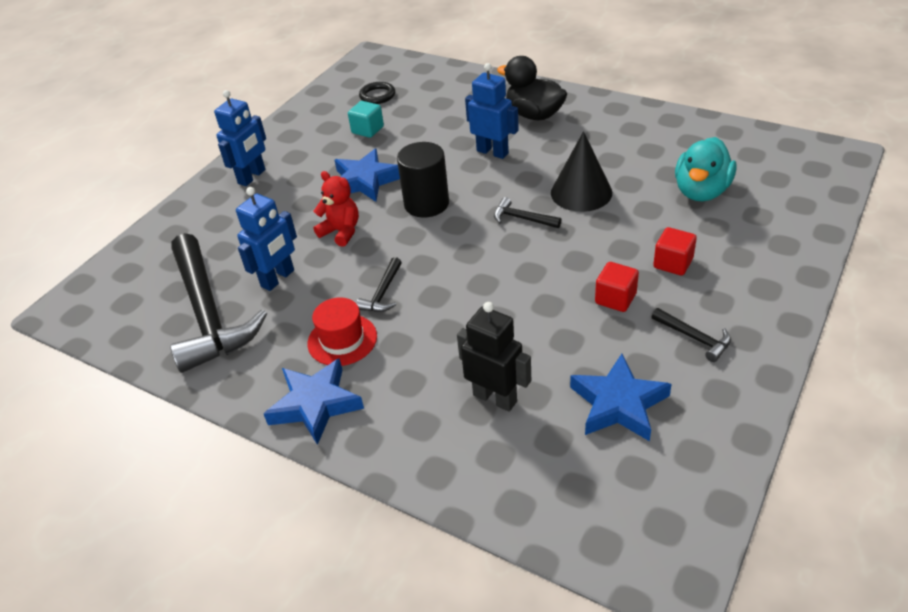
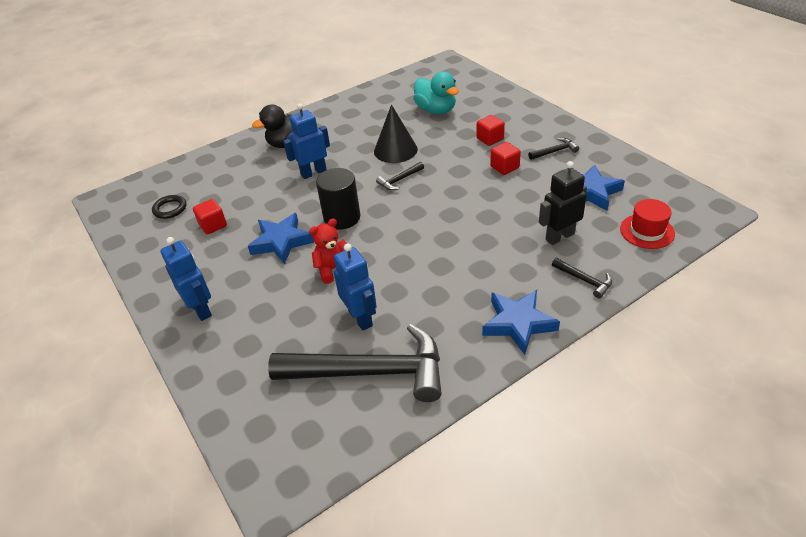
camera: 65 degrees left, 0 degrees up
red hat [307,298,377,366] -> red hat moved to [620,199,675,249]
turquoise cube [348,101,384,138] -> red cube [193,199,227,234]
black hammer [356,257,402,312] -> black hammer moved to [552,258,612,298]

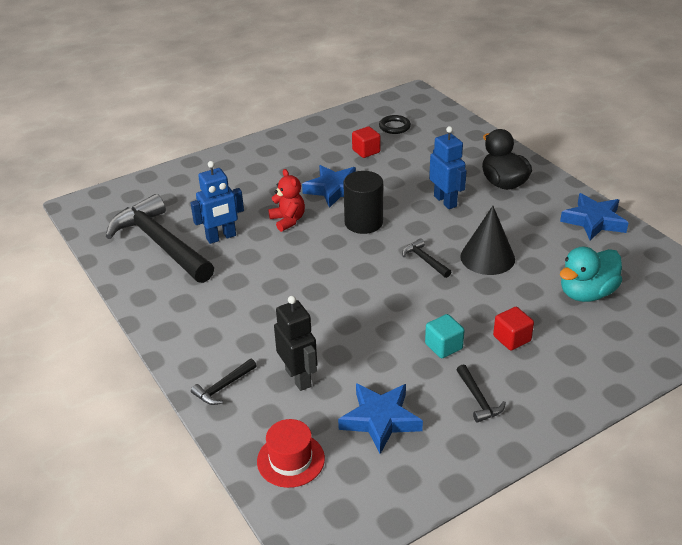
camera: 90 degrees right, 5 degrees down
blue robot [160,237,212,321] -> none
black hammer [268,324,442,402] -> black hammer turned 135 degrees clockwise [106,194,214,283]
blue star [482,290,560,355] -> blue star moved to [560,193,628,240]
red cube [490,142,521,175] -> turquoise cube [425,314,465,358]

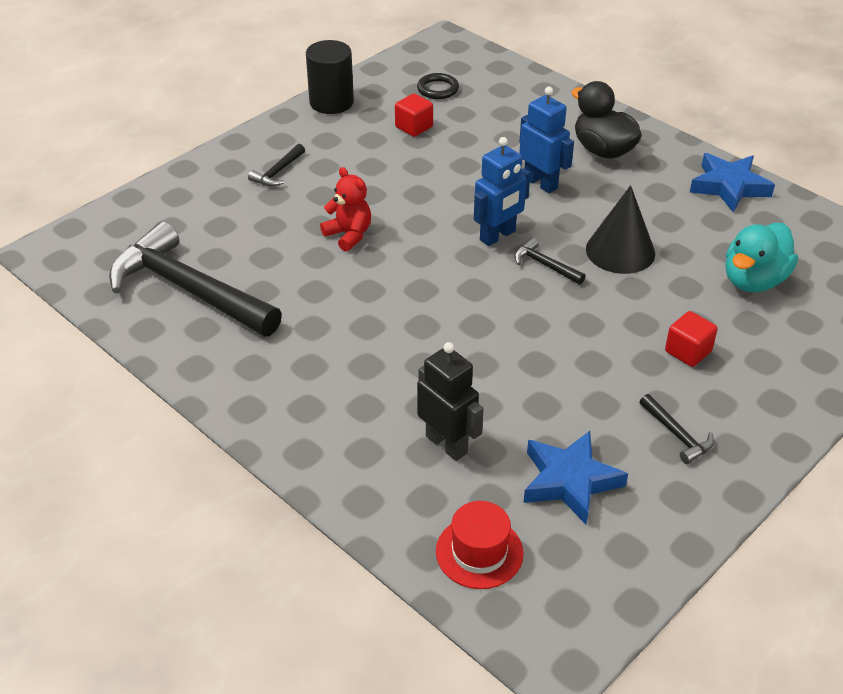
camera: 15 degrees left, 5 degrees up
blue robot [190,161,244,244] -> blue robot moved to [474,137,530,246]
black hammer [191,359,257,405] -> black hammer moved to [248,144,305,187]
blue star [302,165,356,208] -> none
black cylinder [343,171,383,234] -> black cylinder moved to [306,40,354,114]
turquoise cube [425,314,465,358] -> none

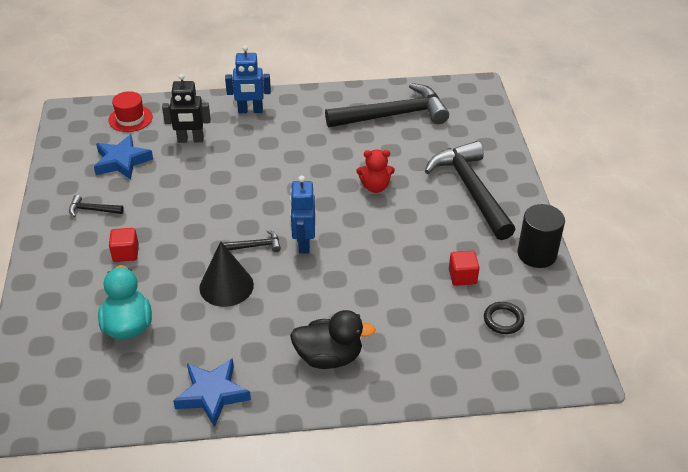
camera: 130 degrees right, 0 degrees up
black hammer [248,144,305,187] -> black hammer [425,141,516,240], size x2.46
blue robot [519,87,574,193] -> blue robot moved to [225,45,271,113]

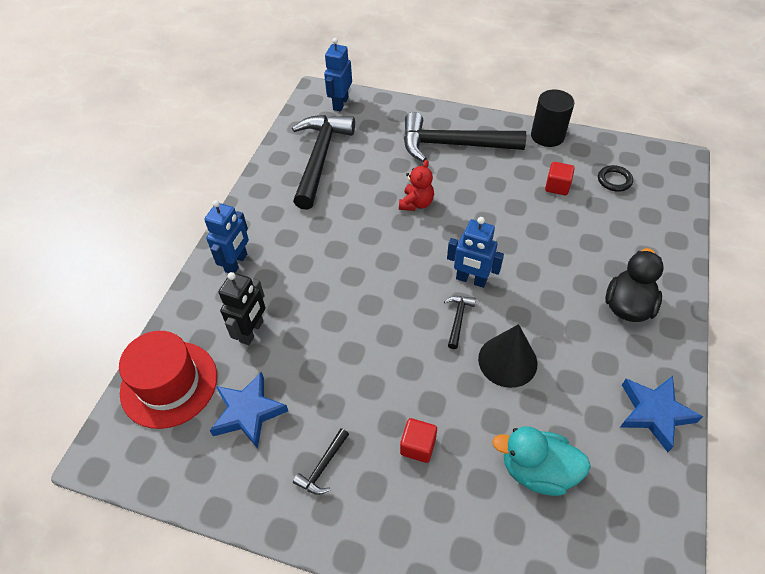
camera: 65 degrees left, 10 degrees up
red hat [108,91,153,132] -> red hat [119,331,217,429], size x1.65
none -> blue robot [324,38,352,111]

